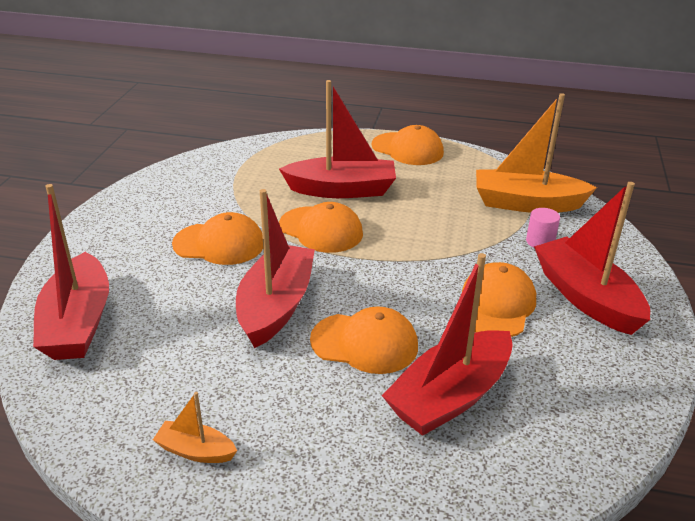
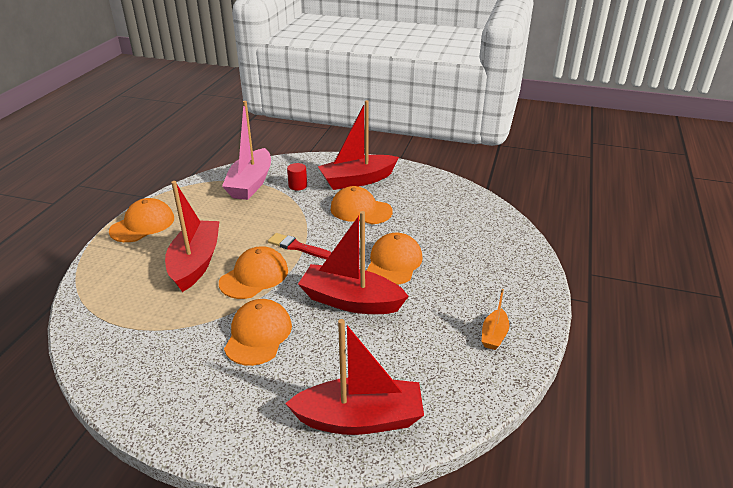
camera: 85 degrees left, 0 degrees up
red boat [382,253,513,436] -> none
orange boat [476,93,597,213] -> pink boat [222,101,271,200]
pink cylinder [526,208,560,247] -> red cylinder [287,163,307,191]
none -> red brush [268,233,332,259]

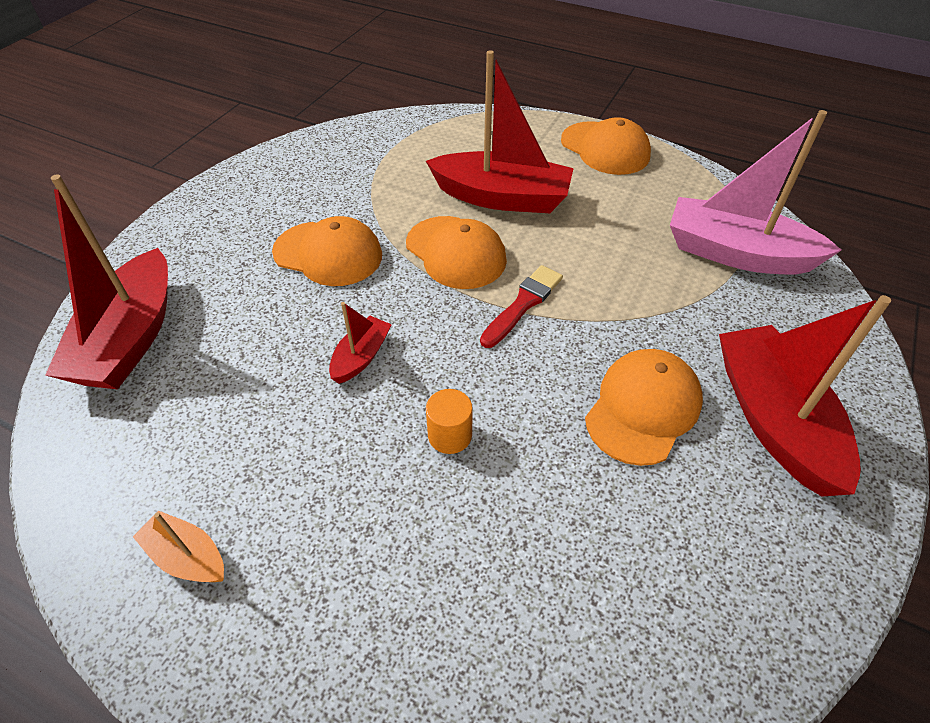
camera: 100 degrees right, 15 degrees up
red cylinder [287,163,307,191] -> none
red boat [298,211,409,314] -> red boat [329,302,392,384], size x0.48
orange cap [366,232,423,285] -> orange cylinder [426,389,473,454]

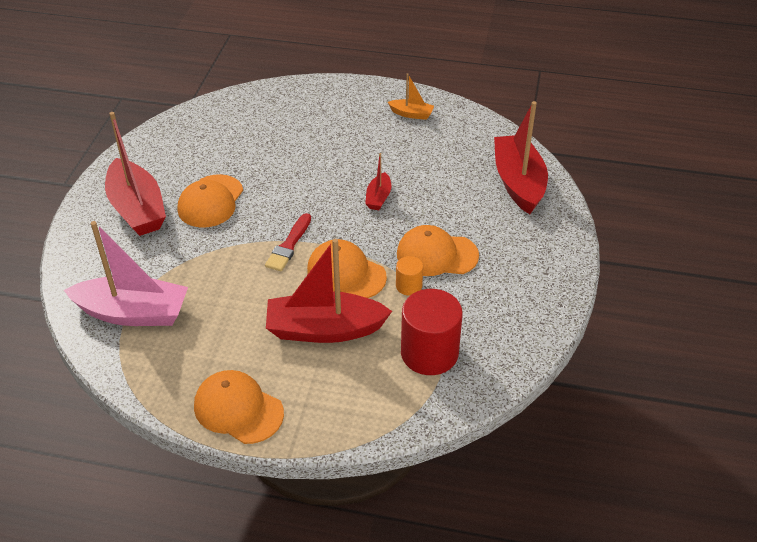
camera: 165 degrees right, 5 degrees down
orange cylinder [426,389,473,454] -> orange cylinder moved to [396,256,423,296]
none -> red cylinder [401,289,463,375]

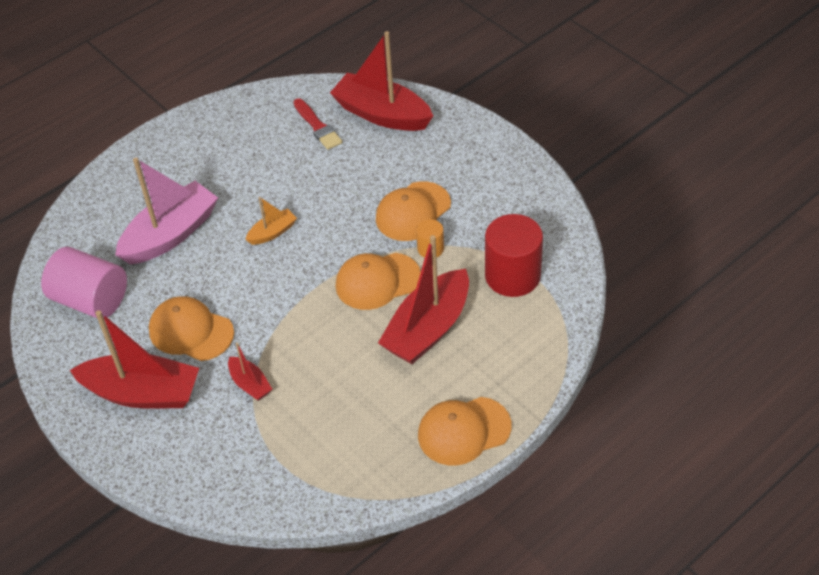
camera: 50 degrees left, 5 degrees up
pink boat [64,221,188,326] -> pink boat moved to [115,158,218,265]
orange cap [177,174,243,228] -> orange cap turned 150 degrees clockwise [149,296,234,361]
red brush [265,213,311,271] -> red brush moved to [293,98,342,150]
red boat [365,153,392,210] -> red boat moved to [228,343,272,401]
orange boat [388,73,434,120] -> orange boat moved to [245,197,297,245]
none -> pink cylinder [41,247,127,318]

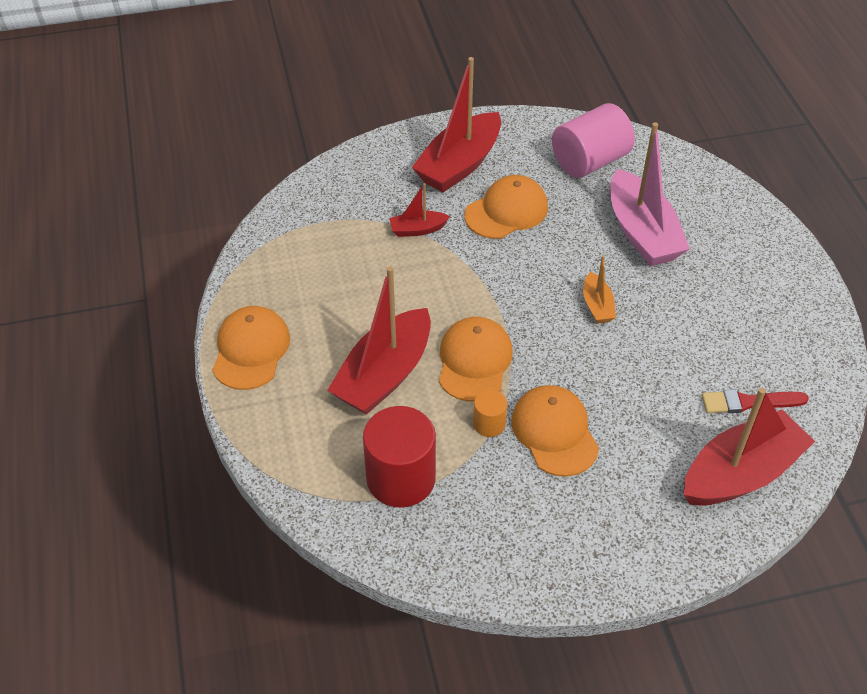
camera: 115 degrees right, 0 degrees up
red boat [378,235,469,364] -> red boat turned 120 degrees counterclockwise [327,266,431,415]

